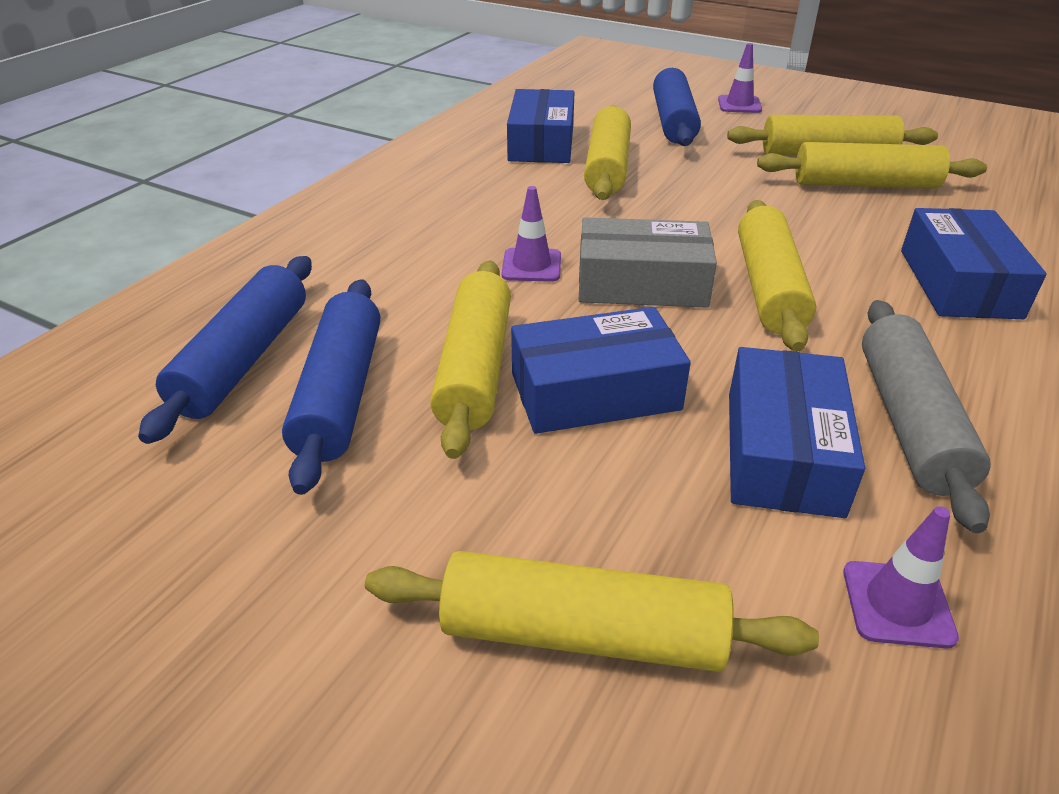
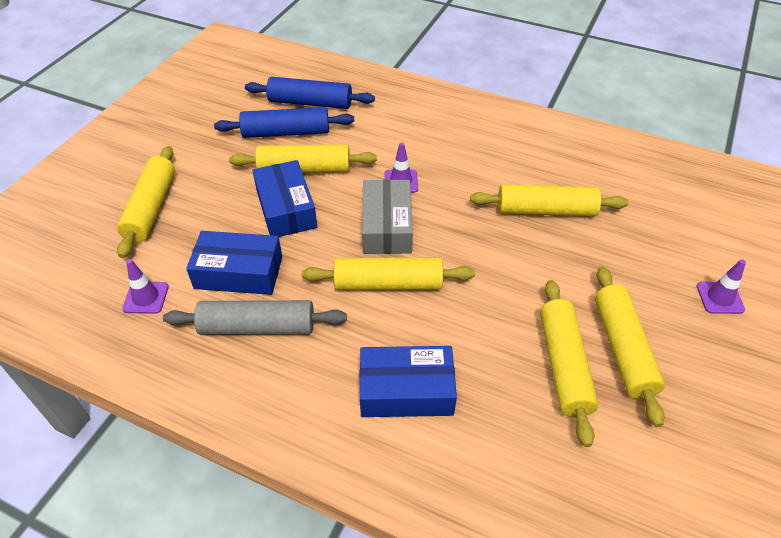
camera: 85 degrees right, 10 degrees up
blue box [507,89,574,163] -> none
blue rolling pin [653,68,701,146] -> none

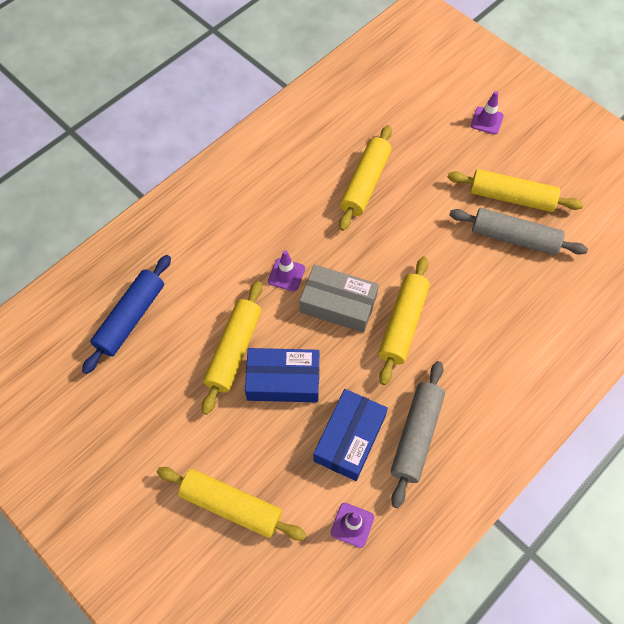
camera: 70 degrees left, 15 degrees up
blue rolling pin [214,107,354,138] -> none
blue box [360,346,457,417] -> none
yellow rolling pin [540,280,599,447] -> grey rolling pin [449,208,588,256]

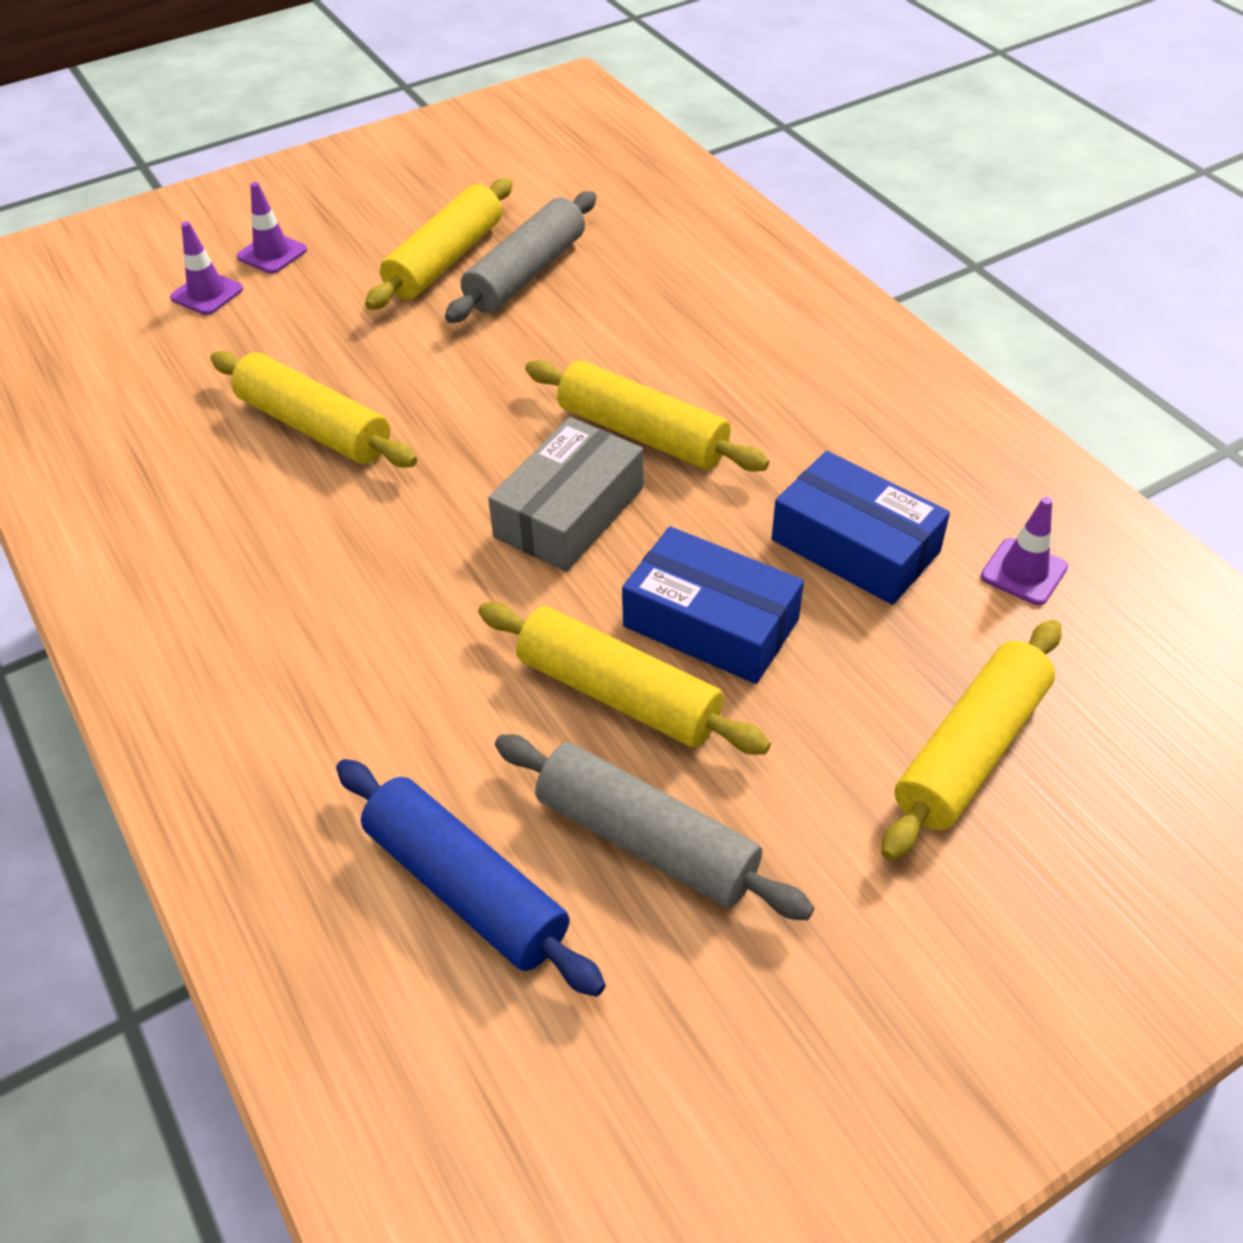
camera: 75 degrees left, 15 degrees down
blue box [245,348,320,402] -> blue box turned 75 degrees counterclockwise [622,526,804,684]
purple traffic cone [268,250,305,292] -> purple traffic cone moved to [170,221,243,315]
grey rolling pin [391,361,445,508] -> grey rolling pin moved to [495,734,814,920]

